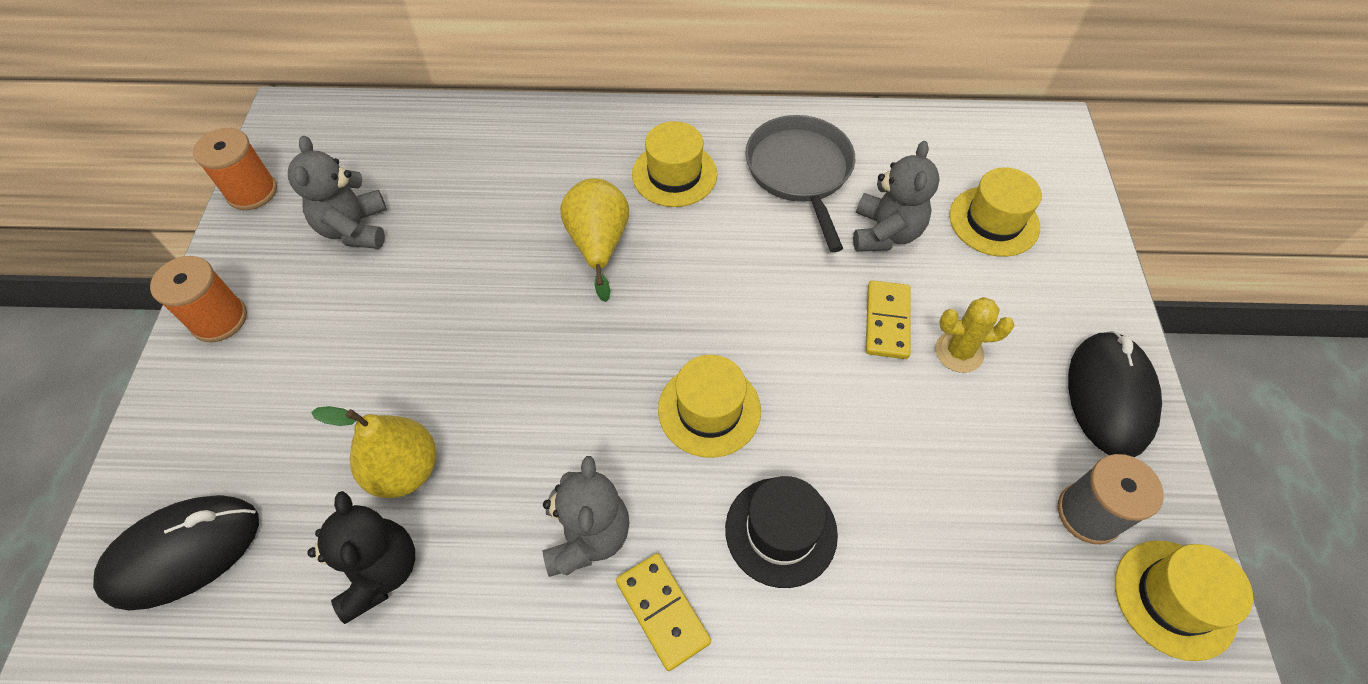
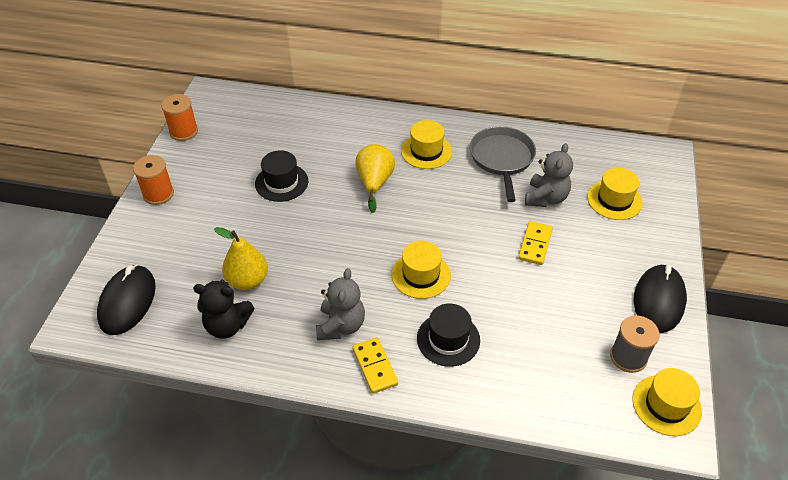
camera: 10 degrees right, 10 degrees down
black mouse [93,495,259,610] -> black mouse turned 60 degrees counterclockwise [97,264,156,335]
grey teddy bear [288,136,387,249] -> none
black teddy bear [307,491,415,624] -> black teddy bear turned 105 degrees clockwise [193,280,254,339]
yellow cactus [935,297,1014,373] -> none
none -> black hat [255,150,308,202]

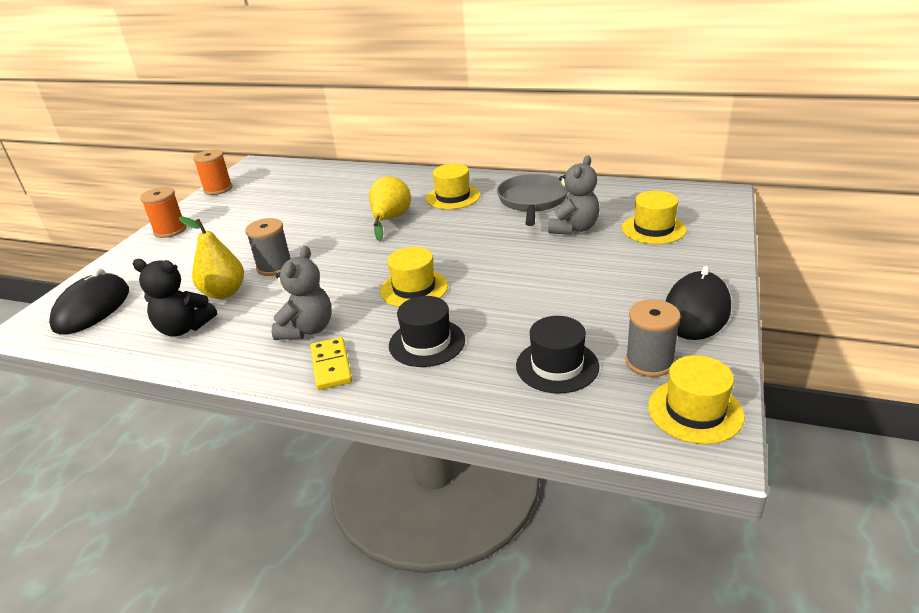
camera: 10 degrees right, 15 degrees down
black hat [255,150,308,202] -> black hat moved to [516,316,599,394]
yellow domino [518,221,553,265] -> none
none -> grey spool [245,218,291,276]

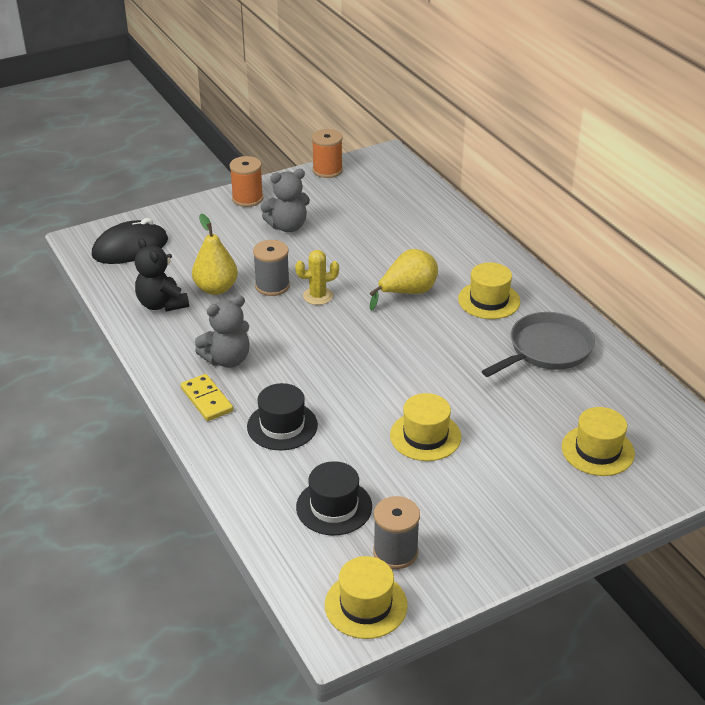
camera: 40 degrees right, 5 degrees up
yellow domino [310,337,352,390] -> yellow domino turned 60 degrees counterclockwise [181,374,233,421]
yellow hat [380,247,448,307] -> yellow hat moved to [390,393,461,461]
grey teddy bear [548,155,600,235] -> grey teddy bear moved to [260,169,310,232]
black mouse [666,266,731,340] -> none
none -> yellow cactus [295,250,339,305]

